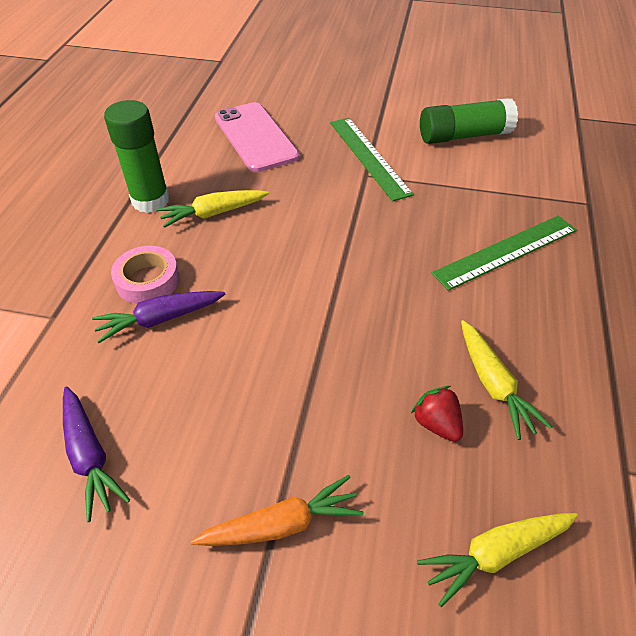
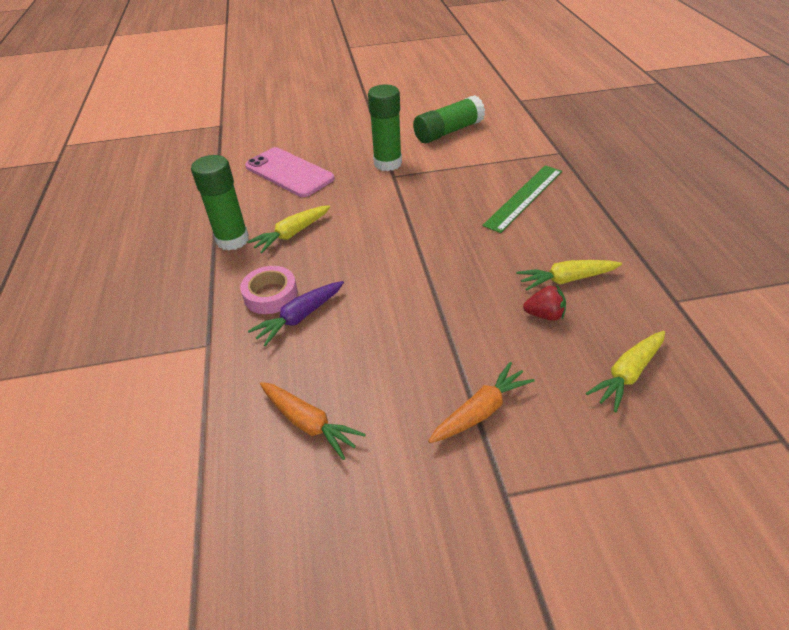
camera: 20 degrees left, 5 degrees down
purple carrot [63,387,130,522] -> orange carrot [260,382,366,460]
green ruler [330,118,414,201] -> green glue stick [368,85,402,171]
red strawberry [411,386,463,442] -> red strawberry turned 150 degrees clockwise [523,285,566,321]
yellow carrot [461,320,552,440] -> yellow carrot turned 120 degrees clockwise [517,260,622,291]

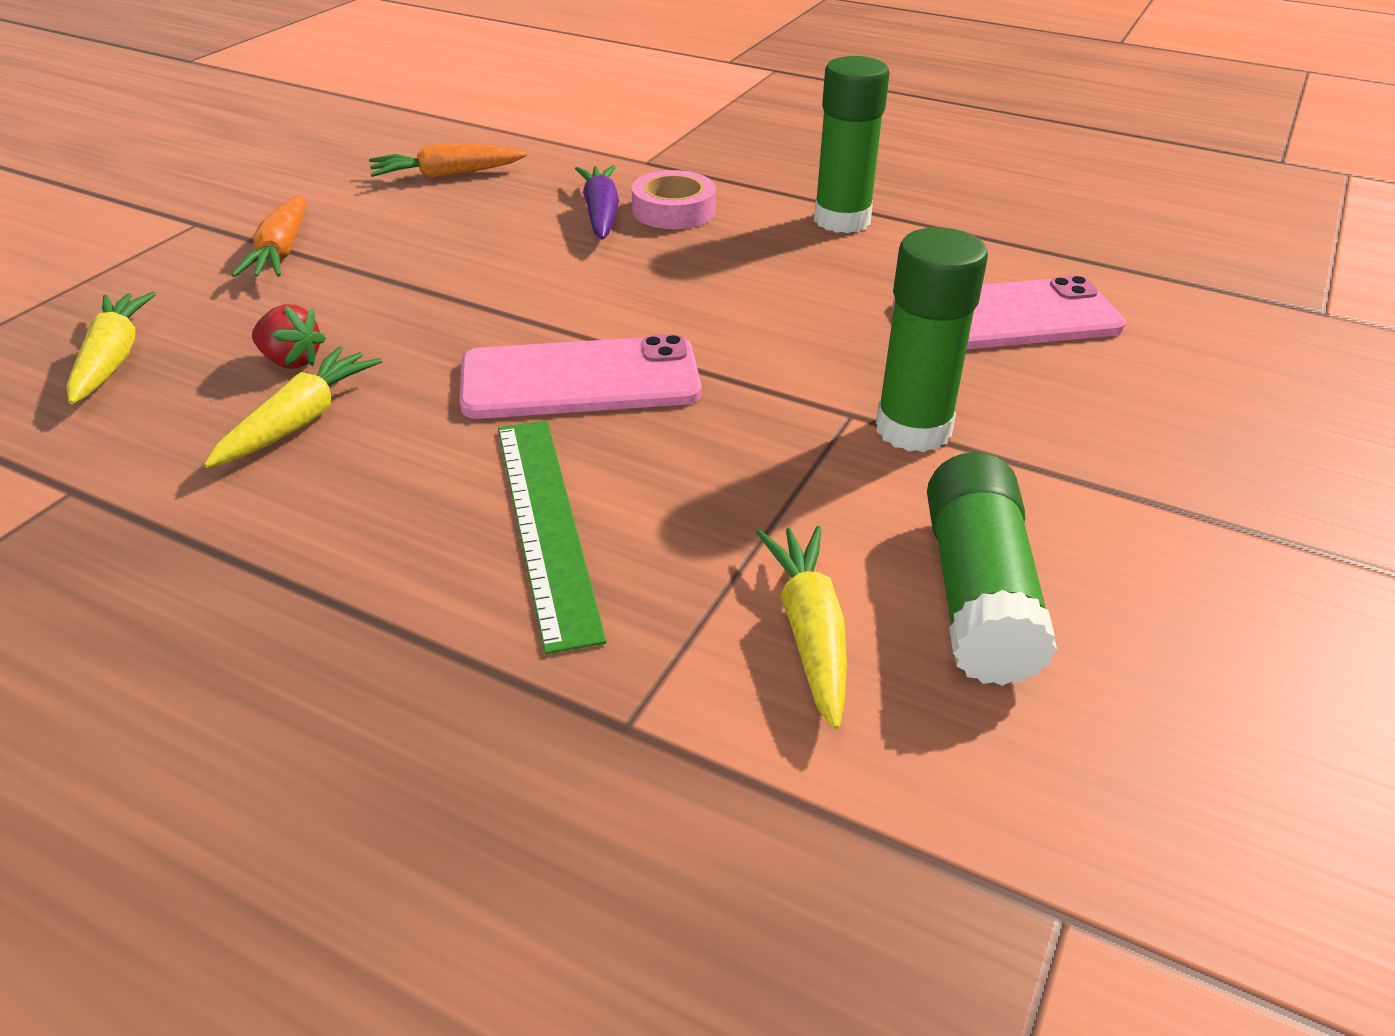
camera: 125 degrees right, 5 degrees down
yellow carrot [247,205,330,253] -> yellow carrot moved to [756,526,847,730]
red strawberry [523,285,566,321] -> red strawberry turned 105 degrees counterclockwise [252,304,326,369]
none -> pink phone [460,334,702,419]

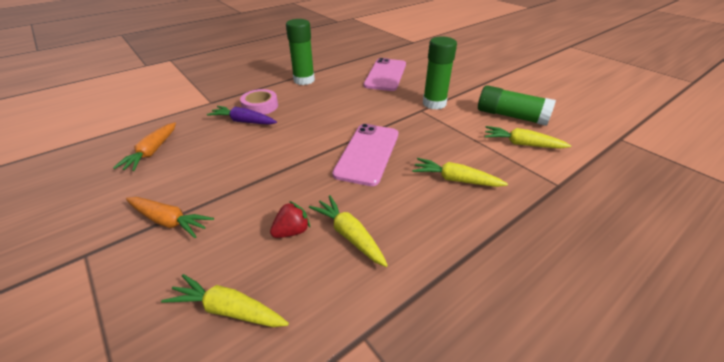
camera: 65 degrees left, 0 degrees up
green ruler [498,420,607,654] -> yellow carrot [412,158,508,187]

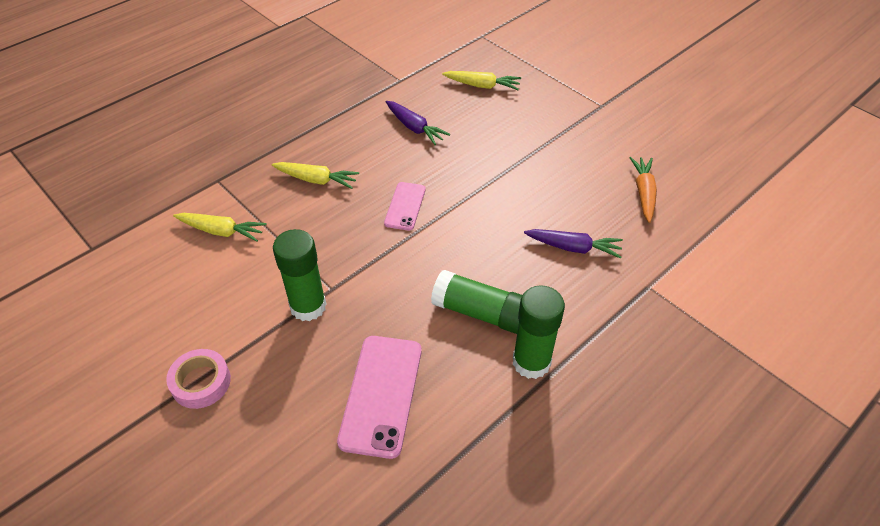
camera: 175 degrees right, 10 degrees up
orange carrot [126,197,214,238] -> none
pink tape [240,89,278,115] -> pink tape moved to [166,349,231,409]
red strawberry [270,201,310,238] -> none
yellow carrot [309,195,388,267] -> purple carrot [386,101,450,145]
pink phone [332,124,398,186] -> pink phone [384,182,426,231], size x0.59
green glue stick [478,85,556,126] -> green glue stick moved to [431,270,522,334]

